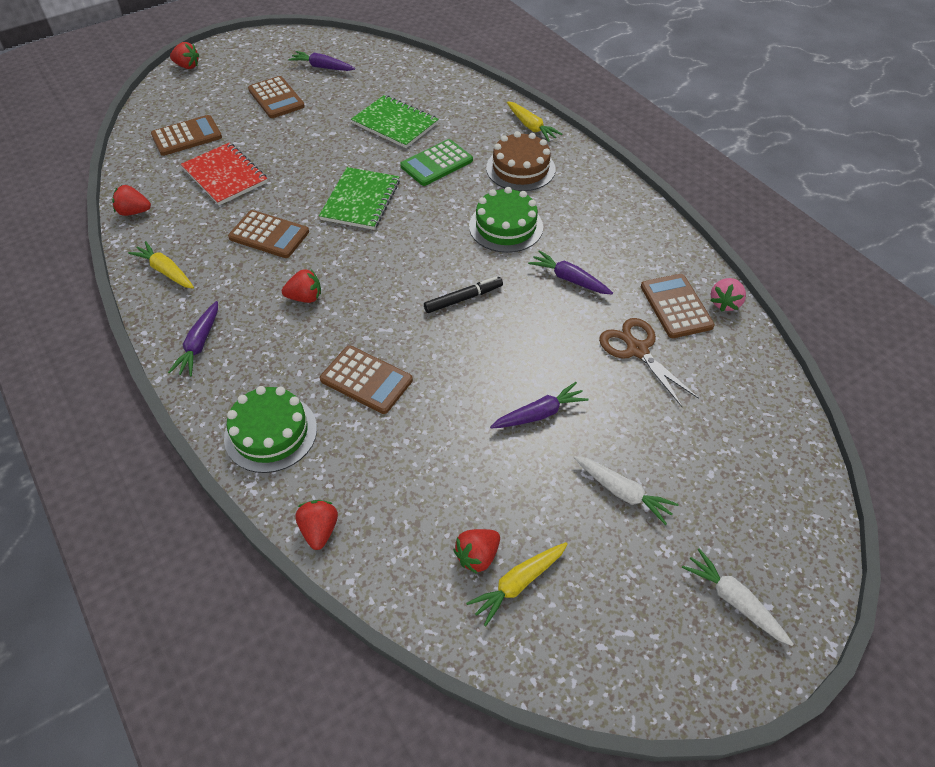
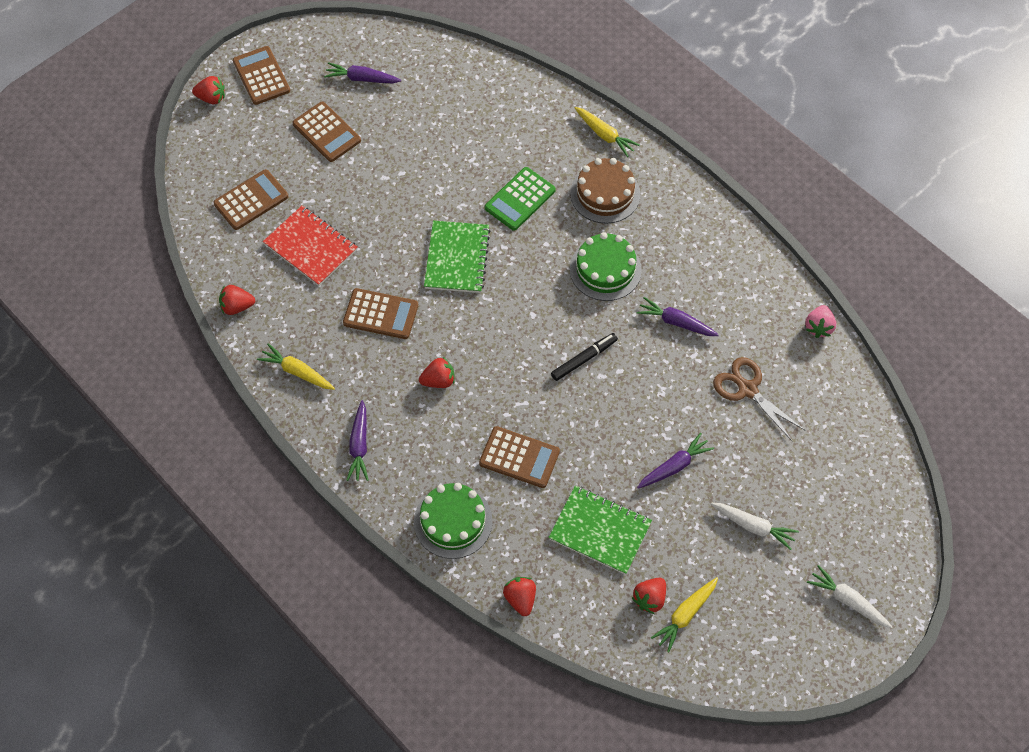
camera: 10 degrees left, 10 degrees up
green notebook [351,95,439,148] -> green notebook moved to [548,485,652,575]
brown calculator [641,274,715,338] -> brown calculator moved to [233,46,290,105]

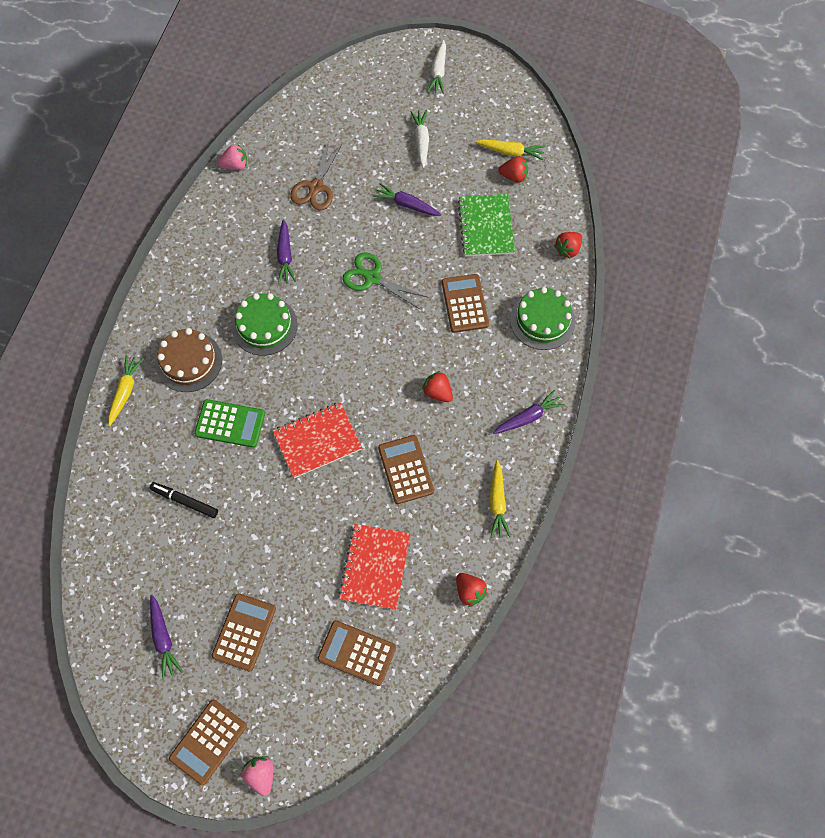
camera: 120 degrees left, 5 degrees up
red strawberry [192,76,225,104] -> pink strawberry [242,756,274,796]
green notebook [424,220,491,293] -> red notebook [273,402,362,478]
black marker [551,333,618,381] -> black marker moved to [150,482,218,518]
none -> green scissors [343,252,427,309]

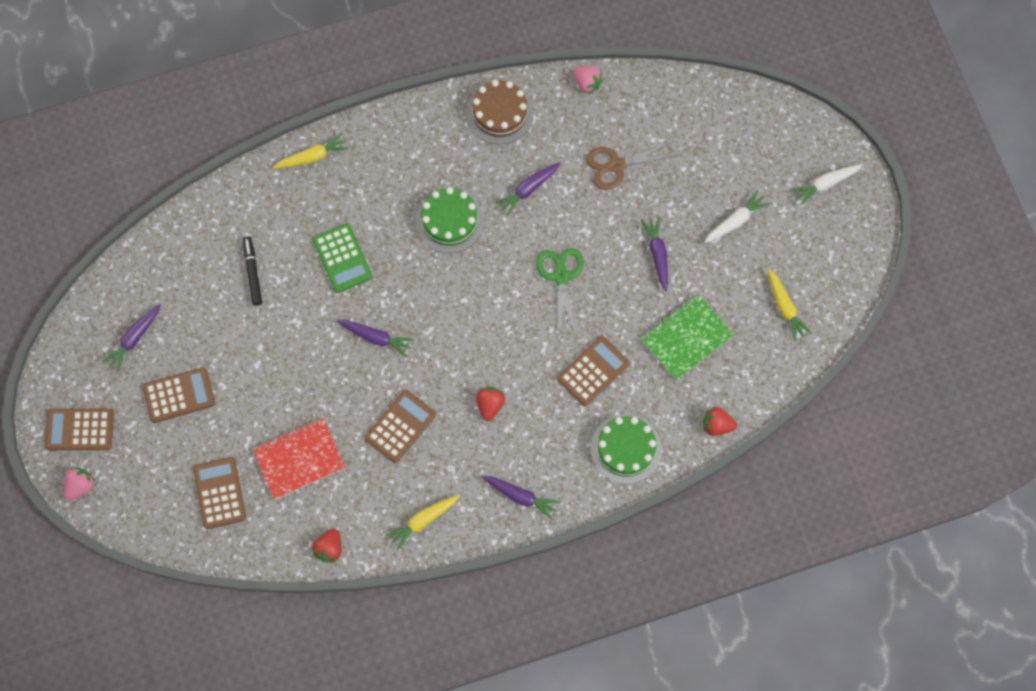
camera: 55 degrees right, 5 degrees up
brown cake [155,328,222,392] -> brown cake moved to [467,80,533,144]
red notebook [273,402,362,478] -> purple carrot [337,320,414,357]
red strawberry [498,156,528,182] -> none

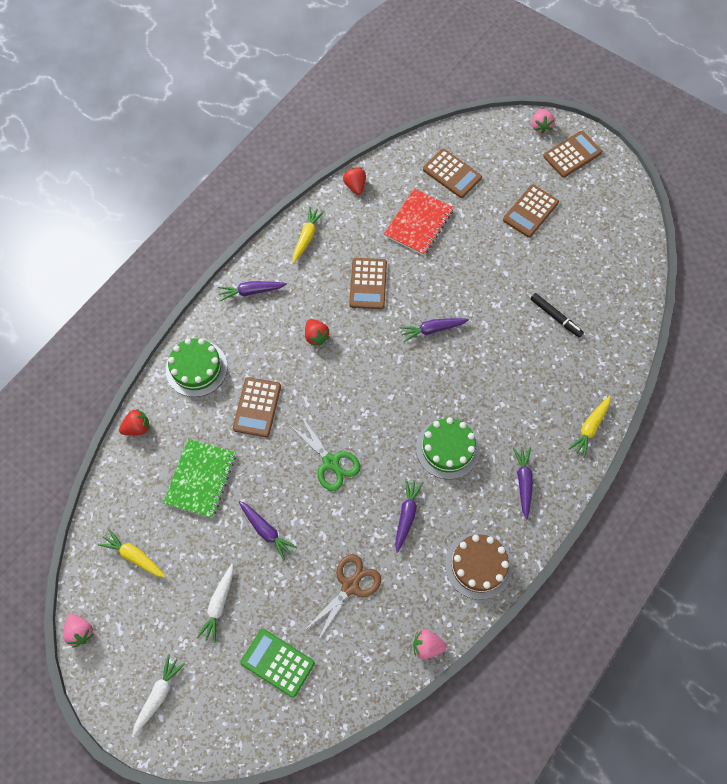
camera: 145 degrees right, 5 degrees down
purple carrot [102,304,161,372] -> purple carrot moved to [513,447,533,520]
green calculator [313,223,372,293] -> green calculator moved to [240,629,315,698]
none -> pink strawberry [63,614,93,648]

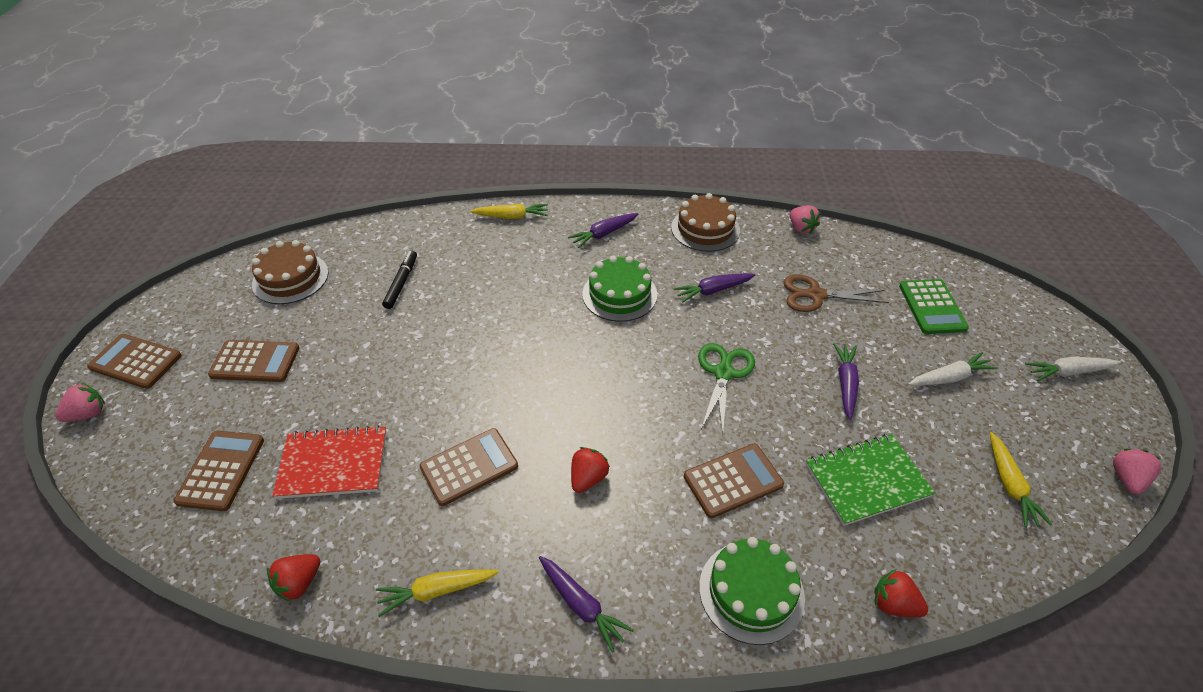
camera: 125 degrees left, 20 degrees down
purple carrot [399,318,469,342] -> none
none -> brown cake [252,240,329,304]

